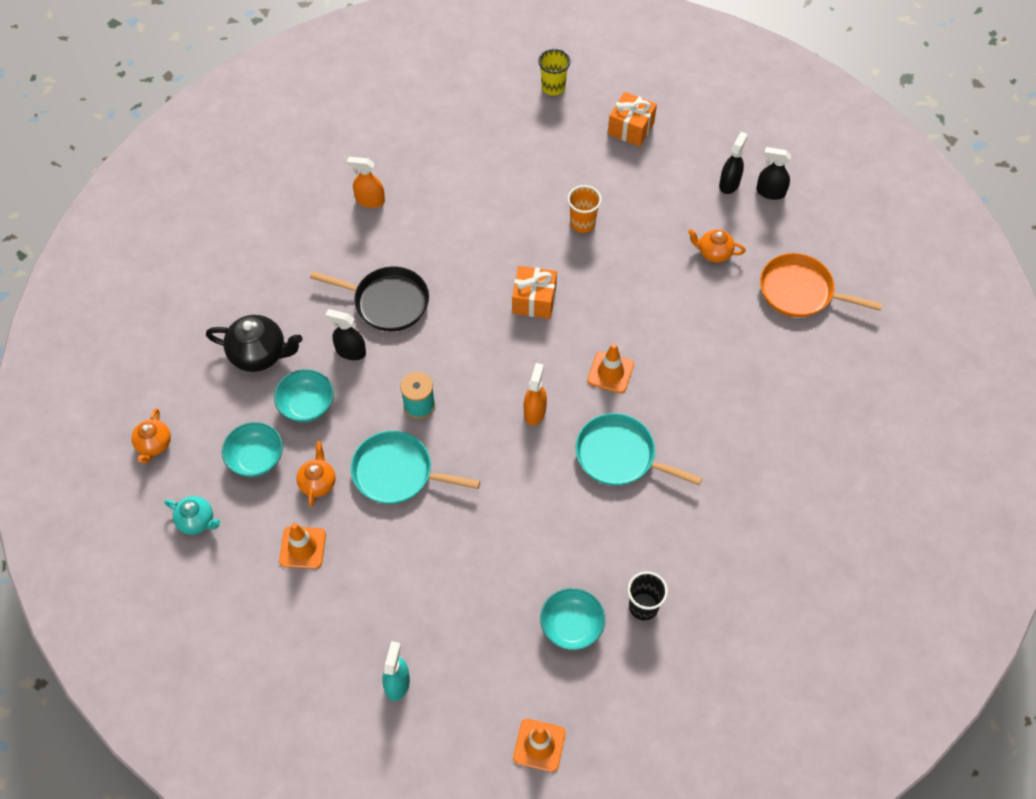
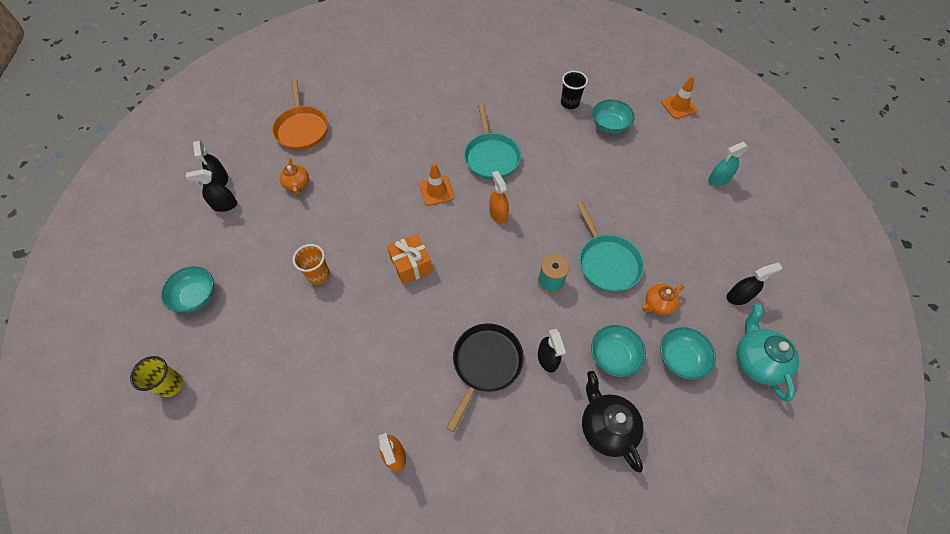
camera: 125 degrees left, 0 degrees up
orange teapot [131,408,171,464] -> none
turquoise teapot [165,496,220,535] -> turquoise teapot [736,303,799,402], size x1.62
orange traffic cone [279,523,326,569] -> none
black pan [310,266,429,331] -> black pan turned 45 degrees clockwise [446,323,524,432]
orange spray bottle [524,363,547,426] -> orange spray bottle turned 90 degrees clockwise [490,171,509,224]
orange gift [608,92,657,147] -> turquoise bowl [161,266,214,313]
none -> black spray bottle [727,262,783,305]

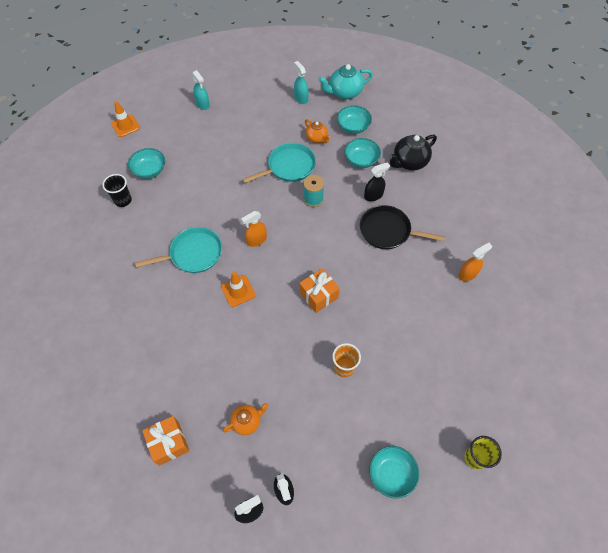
camera: 100 degrees left, 0 degrees up
orange pan [272,79,328,150] -> orange gift [142,416,189,466]
black spray bottle [727,262,783,305] -> turquoise spray bottle [294,61,309,104]

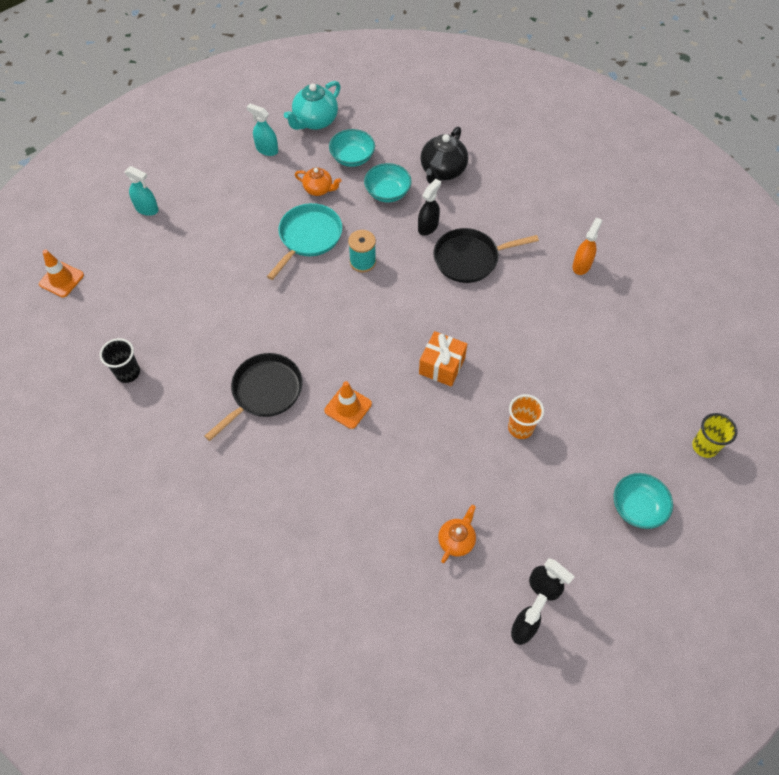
camera: 30 degrees left, 0 degrees up
turquoise bowl [128,148,165,179] -> none
turquoise pan [135,227,222,273] -> black pan [205,353,303,441]
orange gift [142,416,189,466] -> none
orange spray bottle [241,211,267,247] -> none

